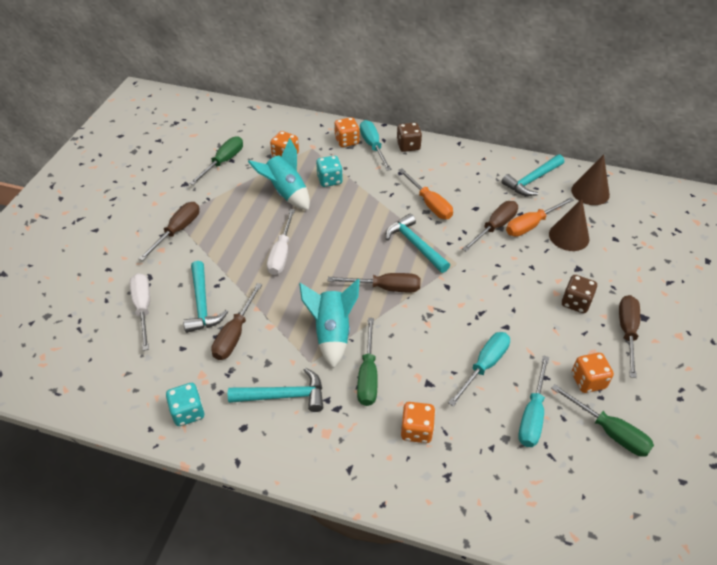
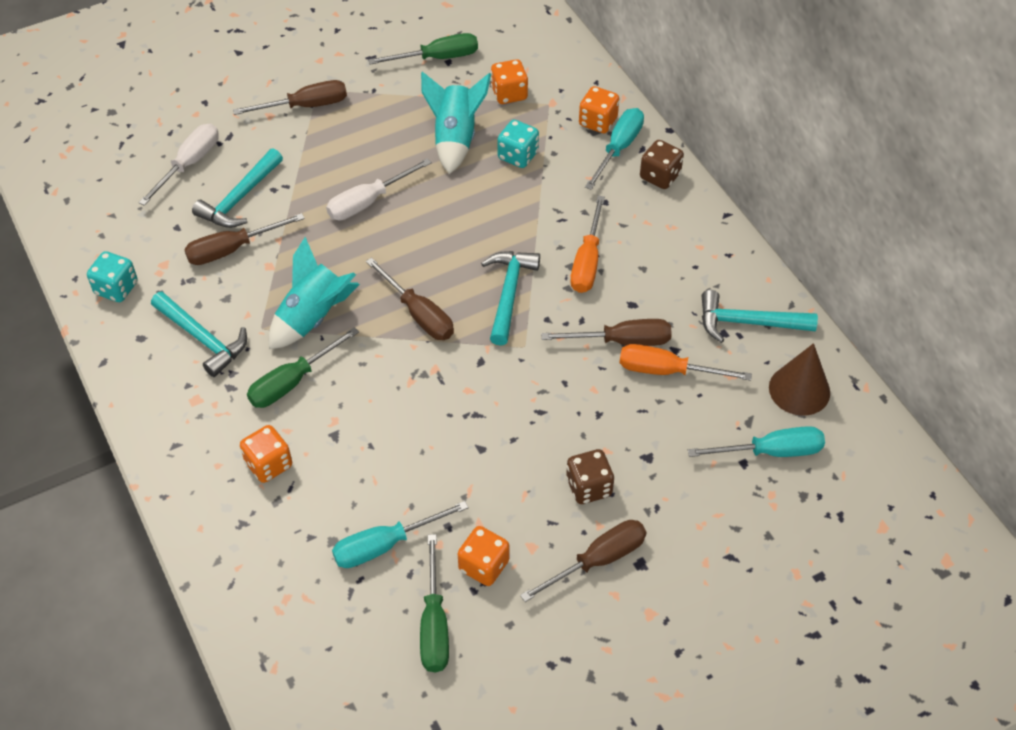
camera: 45 degrees right, 5 degrees up
turquoise screwdriver [448,332,510,407] -> turquoise screwdriver moved to [688,426,825,457]
brown cone [549,199,590,251] -> none

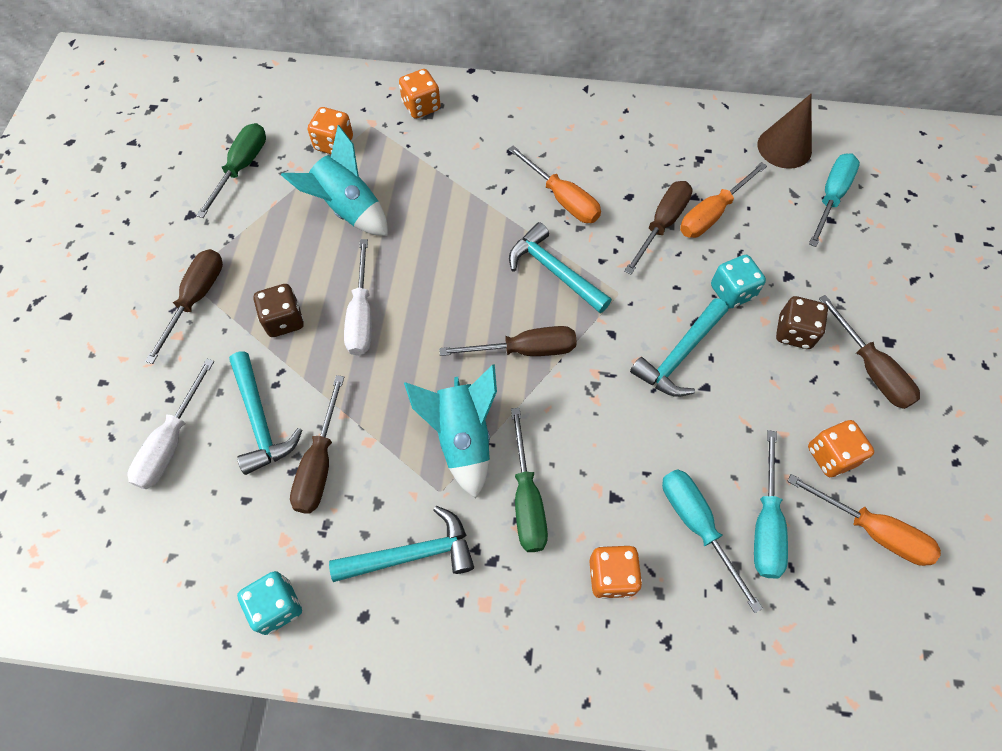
camera: 55 degrees left, 10 degrees up
white screwdriver [138,124,219,206] -> white screwdriver turned 135 degrees counterclockwise [128,359,214,489]
green screwdriver [420,534,449,672] -> orange screwdriver [787,474,941,566]
turquoise dice [497,120,539,168] -> turquoise dice moved to [711,255,766,309]
brown screwdriver [520,520,646,602] -> brown screwdriver turned 150 degrees clockwise [819,295,920,409]
turquoise screwdriver [585,108,644,190] -> turquoise screwdriver moved to [662,469,763,613]
brown dice [640,140,684,189] -> brown dice moved to [254,284,304,337]
turquoise hammer [702,290,818,343] -> turquoise hammer moved to [630,298,728,397]

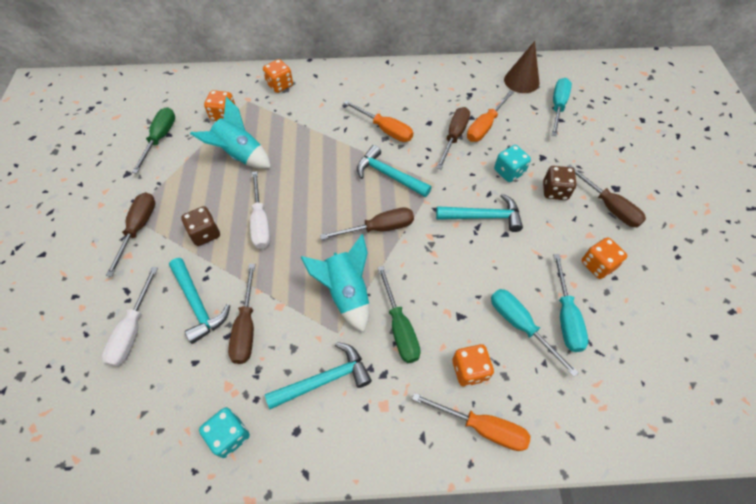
camera: 10 degrees left, 5 degrees down
turquoise hammer [630,298,728,397] -> turquoise hammer turned 120 degrees counterclockwise [436,194,523,232]
orange screwdriver [787,474,941,566] -> orange screwdriver moved to [412,393,530,451]

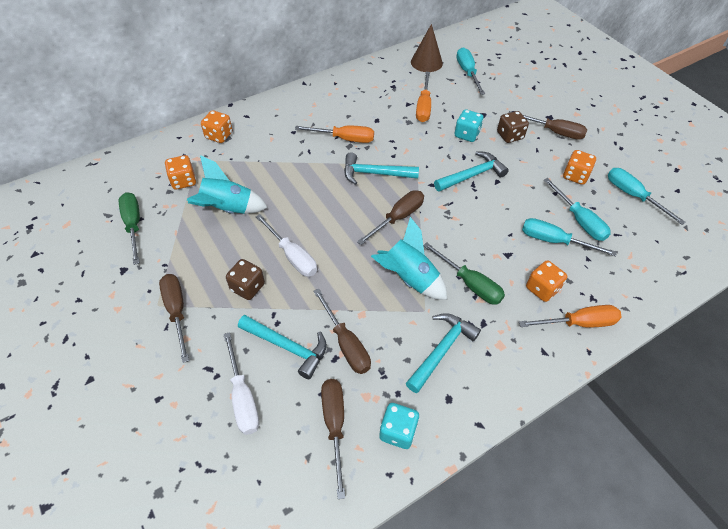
camera: 30 degrees left, 5 degrees down
brown screwdriver [436,107,470,169] -> brown screwdriver moved to [321,379,345,499]
none -> turquoise screwdriver [608,168,686,225]

